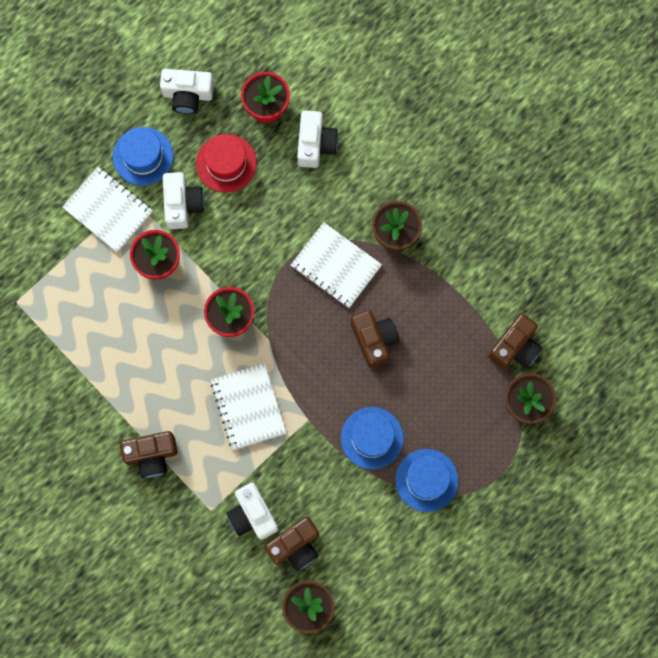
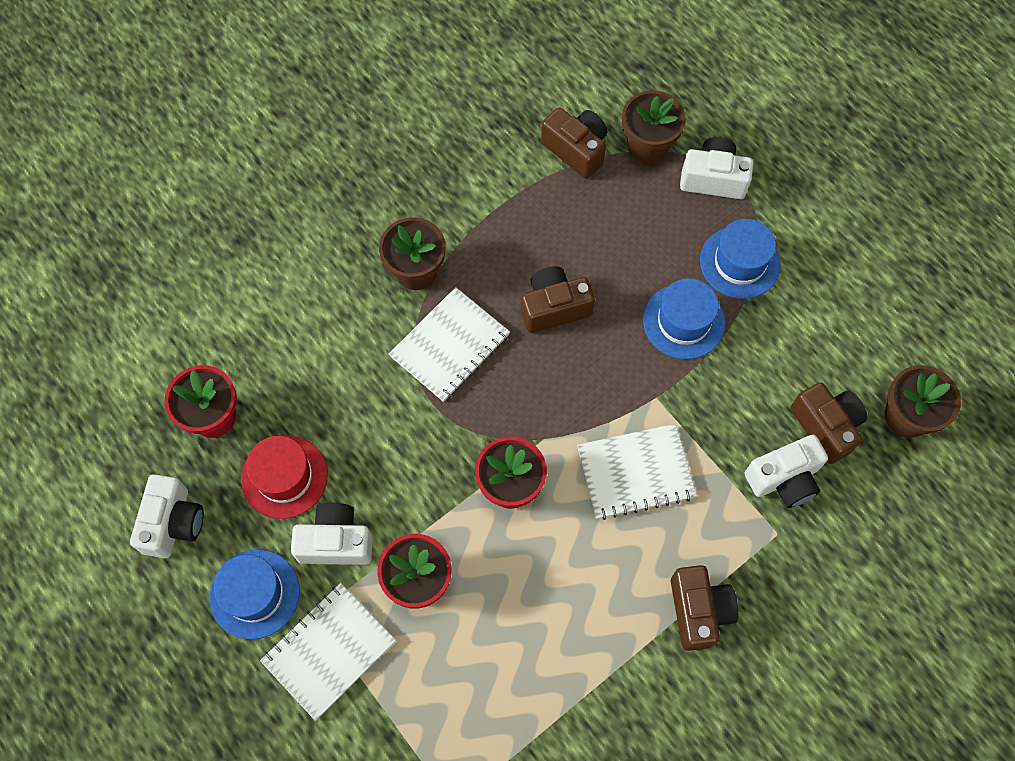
camera: 85 degrees left, 10 degrees down
white camera [297,110,338,168] -> white camera moved to [680,137,753,199]

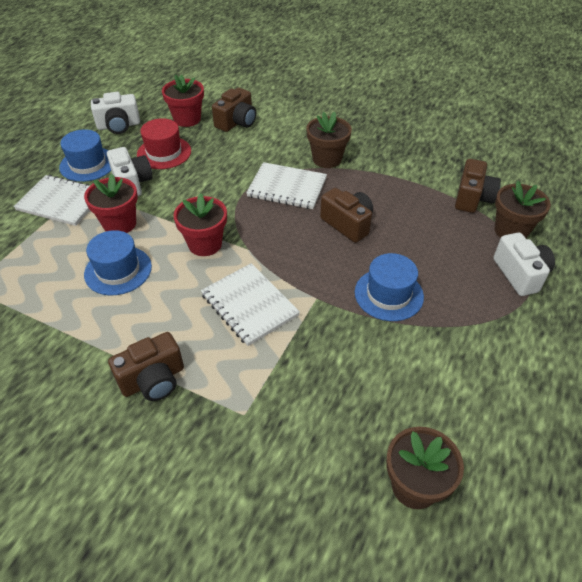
camera: 65 degrees right, 20 degrees down
blue hat [700,219,781,299] -> blue hat moved to [84,230,152,295]
white camera [745,435,828,508] -> none
brown camera [790,382,867,464] -> brown camera moved to [212,87,256,132]

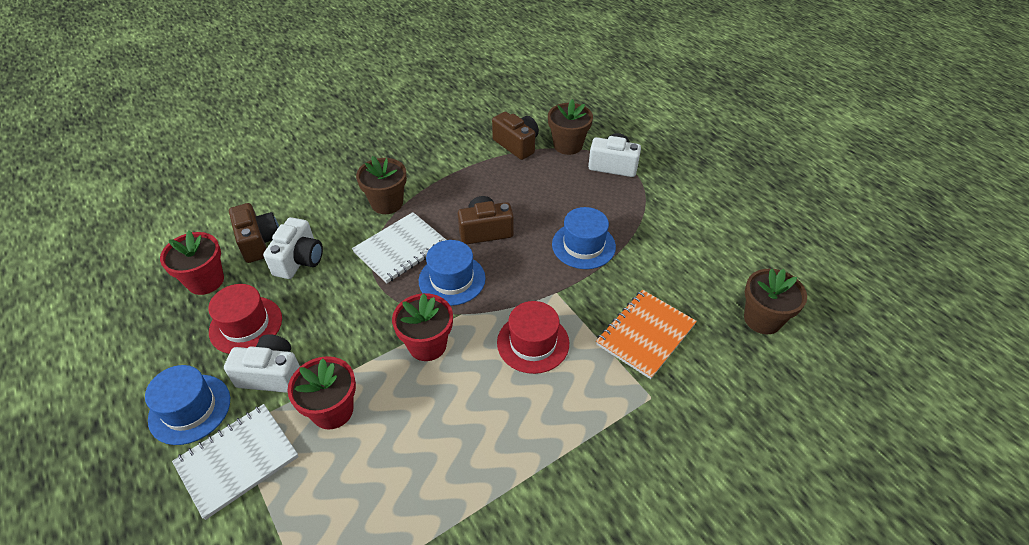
camera: 60 degrees left, 0 degrees up
blue hat [84,230,152,295] -> blue hat moved to [419,240,486,306]
white camera [91,92,140,134] -> white camera moved to [263,217,323,279]
brown camera [108,332,184,401] -> none
white notebook [201,263,300,346] -> red hat [497,301,569,374]
none -> orange notebook [596,290,697,379]

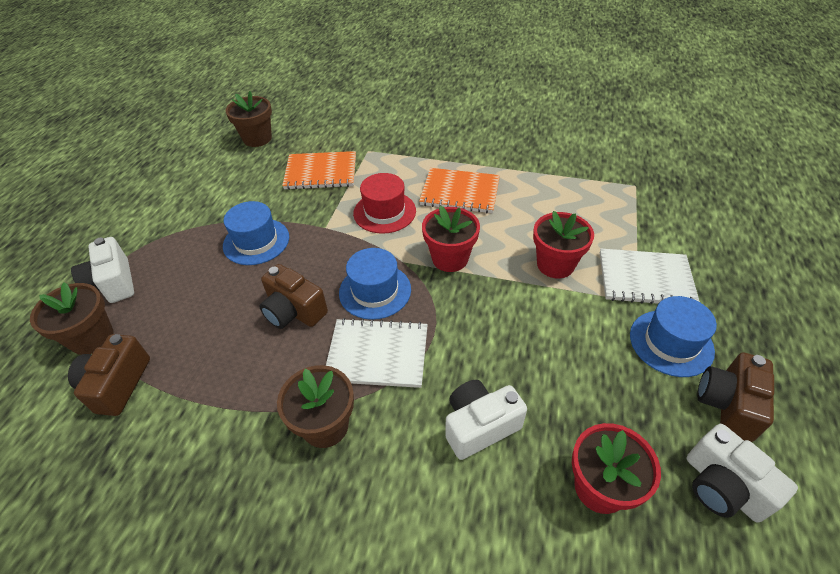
camera: 130 degrees left, 0 degrees up
red hat [208,284,282,354] -> none
white camera [224,334,300,393] -> white camera moved to [687,424,798,523]
brown camera [229,203,279,263] -> brown camera moved to [697,352,774,442]
none -> orange notebook [419,168,500,213]

